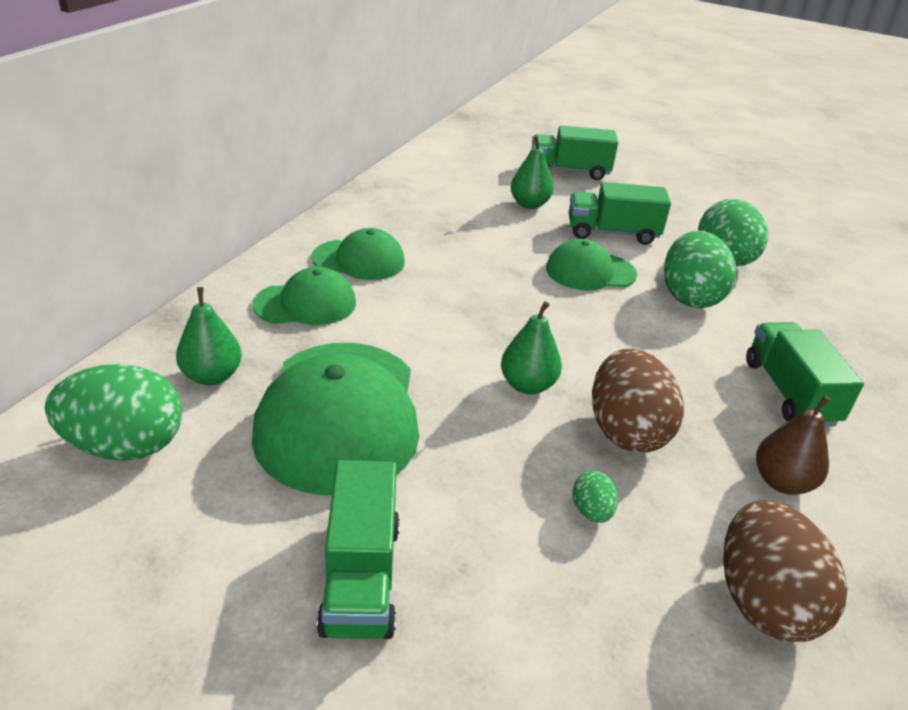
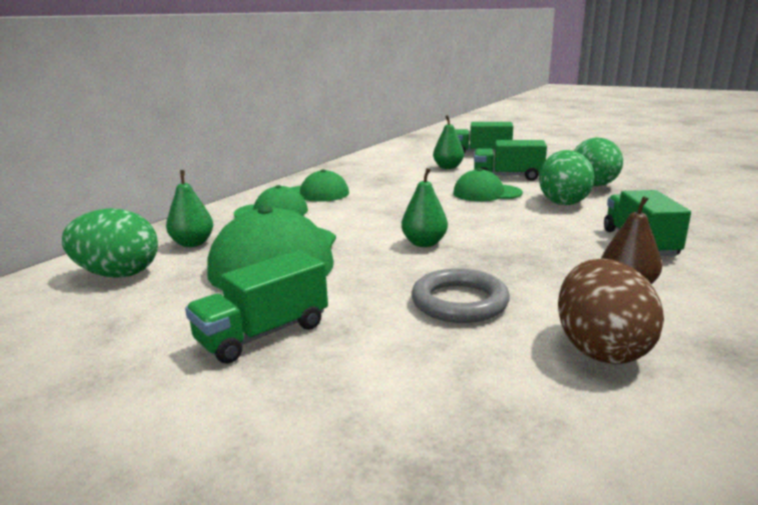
camera: 10 degrees right, 15 degrees down
green truck [317,460,400,639] -> green truck turned 45 degrees clockwise [185,250,328,364]
green egg [573,471,618,523] -> grey ring [412,268,510,323]
brown egg [592,349,684,453] -> none

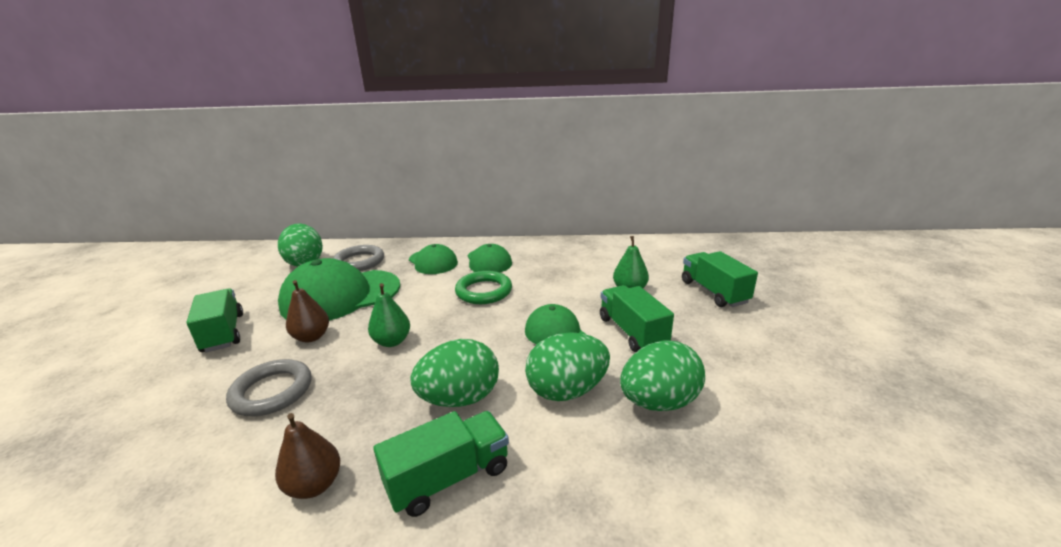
camera: 60 degrees right, 5 degrees up
green pear [166,170,213,247] -> grey ring [333,245,384,271]
green truck [185,250,328,364] -> green truck turned 45 degrees clockwise [186,289,243,352]
brown egg [558,258,664,364] -> none
none -> brown pear [286,280,329,342]
none -> green egg [411,339,499,407]
none -> green ring [455,271,512,304]

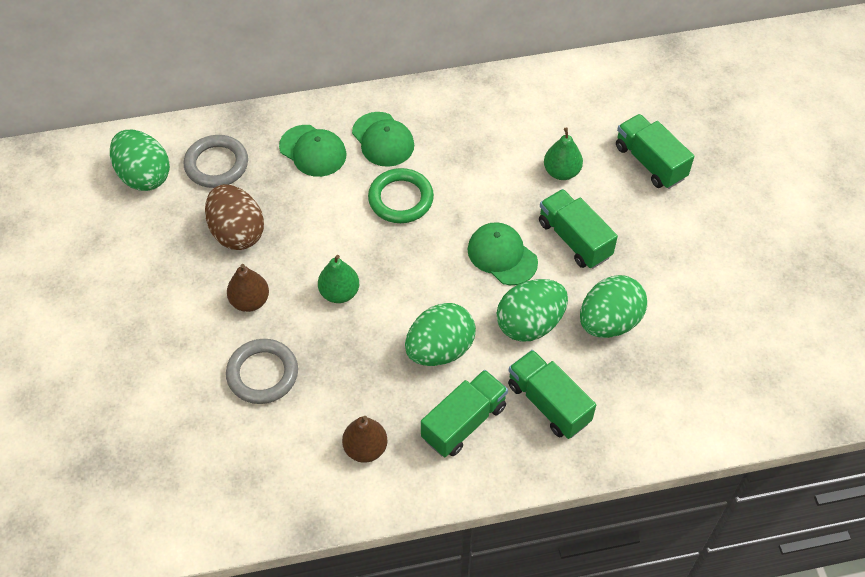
camera: 15 degrees left, 30 degrees up
green truck [186,289,243,352] -> green truck moved to [508,350,596,439]
green cap [278,258,400,321] -> brown egg [205,184,264,250]

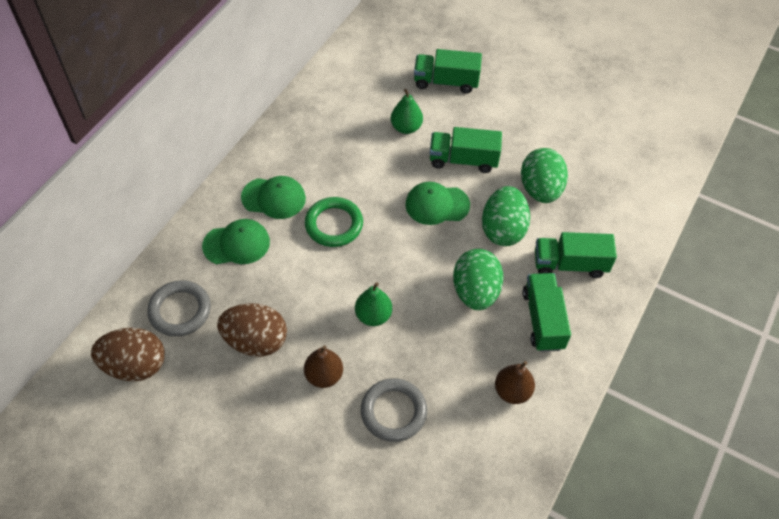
camera: 50 degrees left, 0 degrees up
green egg [110,130,170,191] -> brown egg [91,328,165,381]

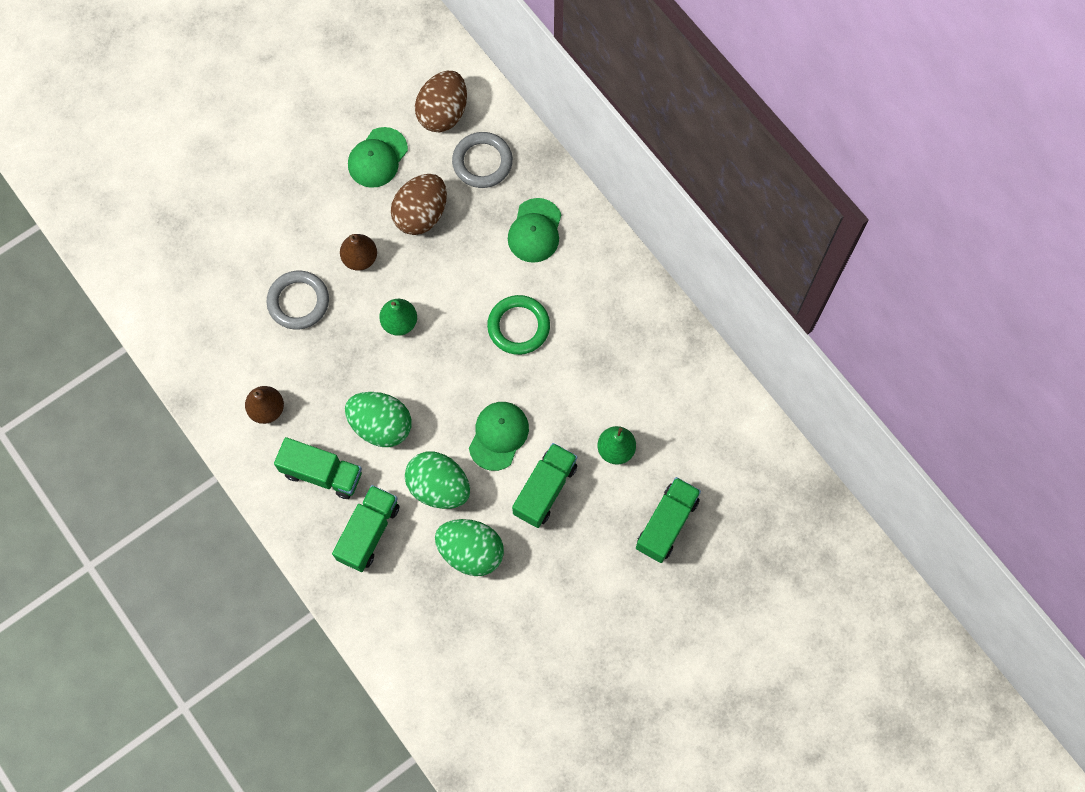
camera: 115 degrees right, 15 degrees up
green cap [241,176,306,219] -> green cap moved to [348,127,408,188]

